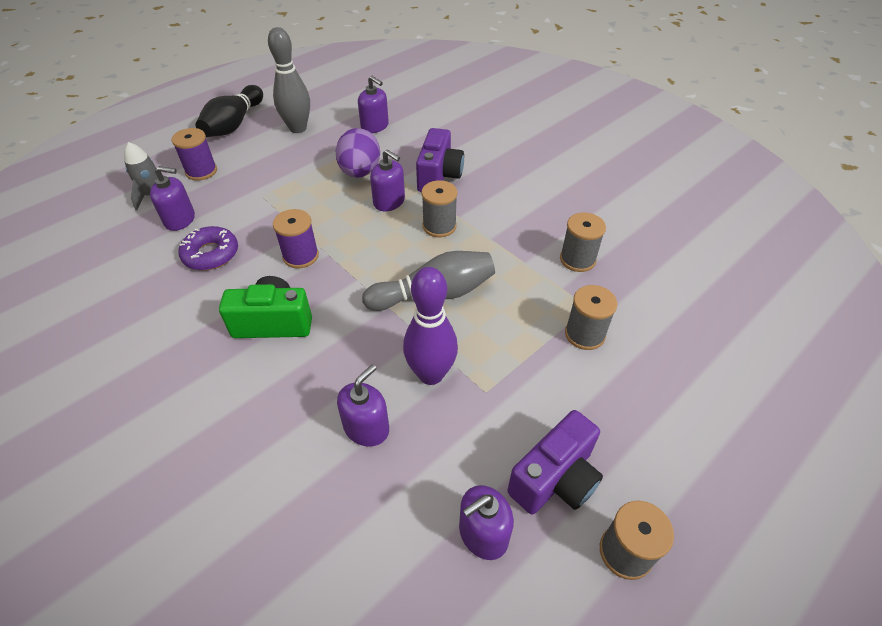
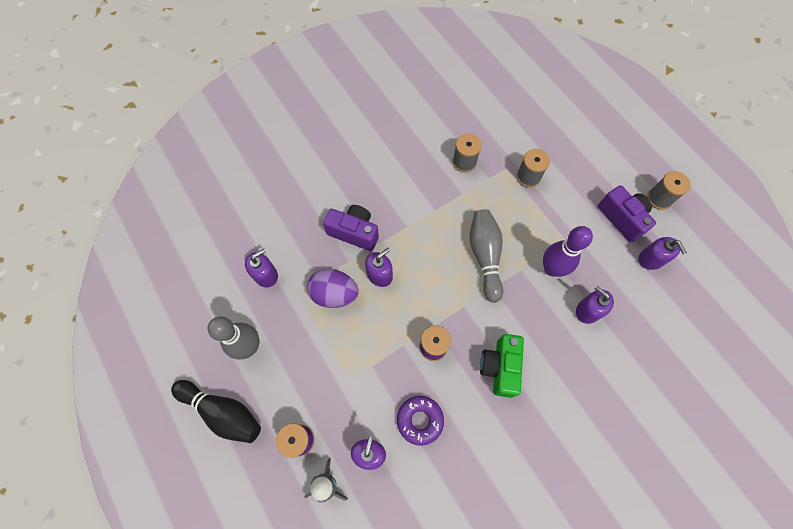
camera: 80 degrees left, 20 degrees up
grey spool [422,180,457,237] -> none

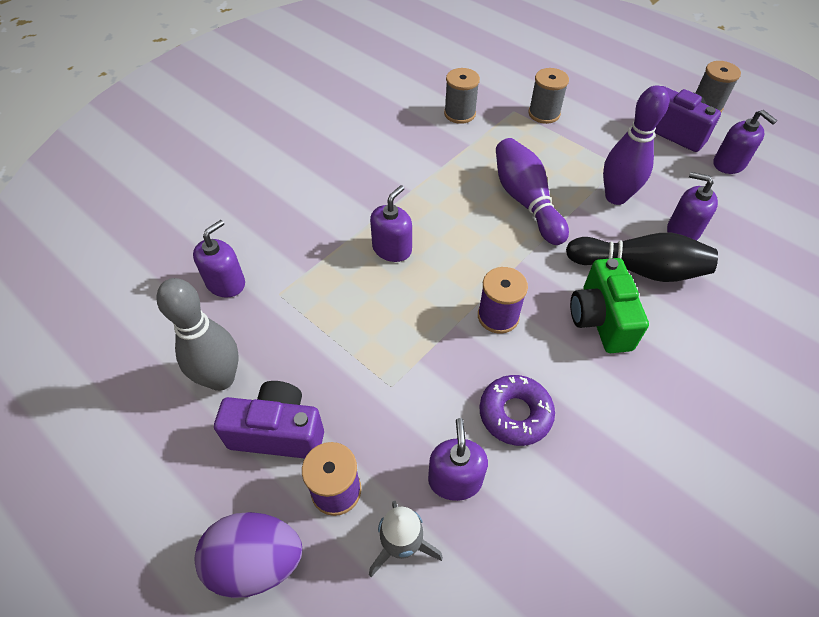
camera: 15 degrees left, 15 degrees down
black bowling pin [171,380,261,443] -> black bowling pin moved to [566,233,718,282]
purple egg [307,269,359,308] -> purple egg moved to [195,512,302,598]
purple camera [323,205,379,251] -> purple camera moved to [214,381,324,459]
grey bowling pin [470,209,503,303] -> purple bowling pin [496,138,569,245]

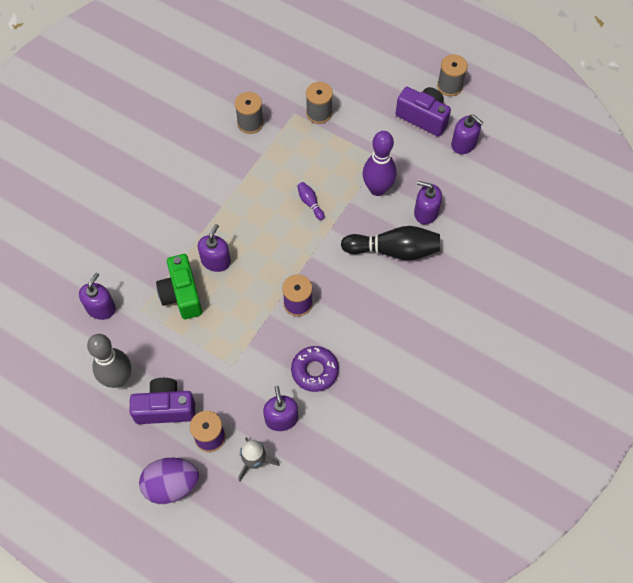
camera: 10 degrees left, 10 degrees up
purple bowling pin [496,138,569,245] -> purple bowling pin [297,182,325,220], size x0.46
green camera [570,258,649,353] -> green camera moved to [156,254,202,319]

